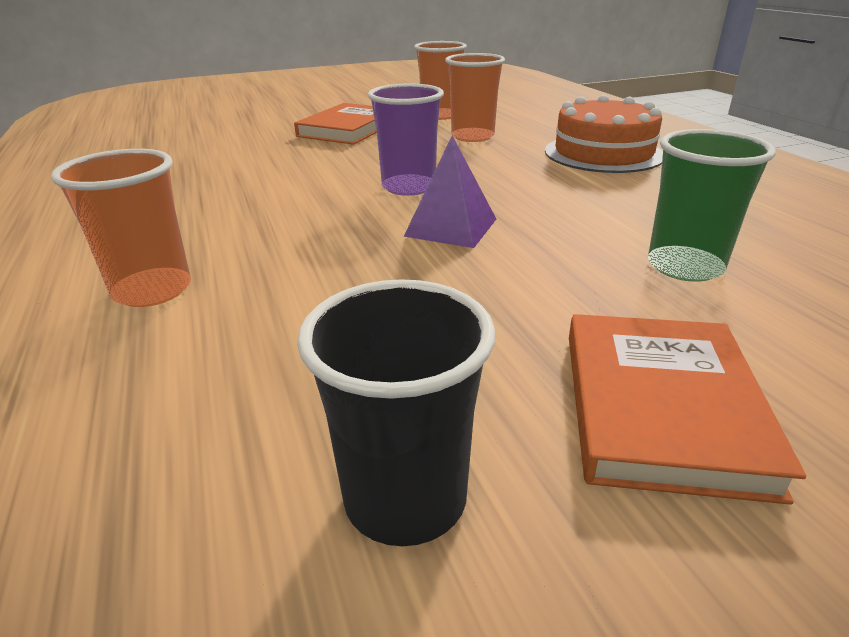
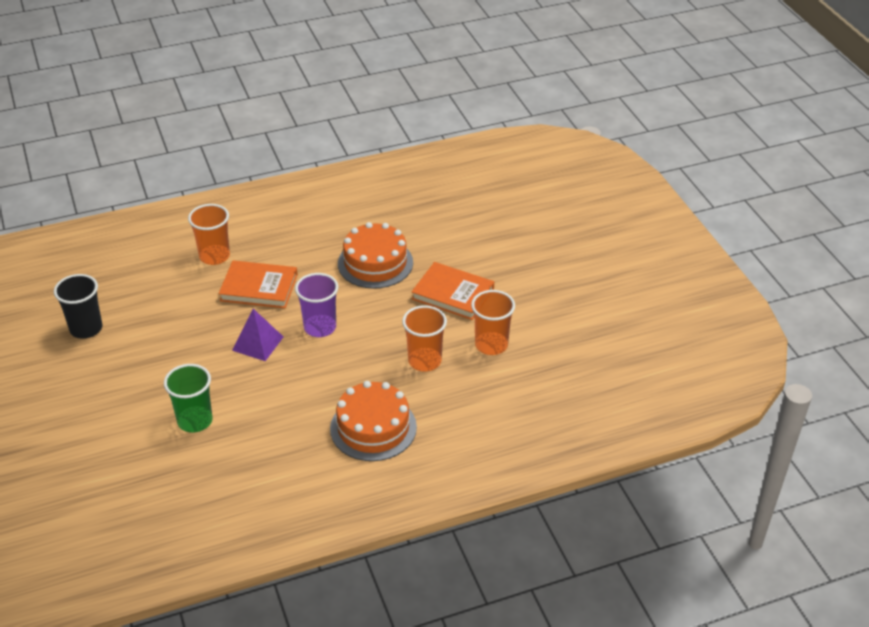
camera: 90 degrees right, 10 degrees up
orange book [569,314,806,505] -> orange book moved to [219,261,298,308]
none -> orange cake [338,222,413,289]

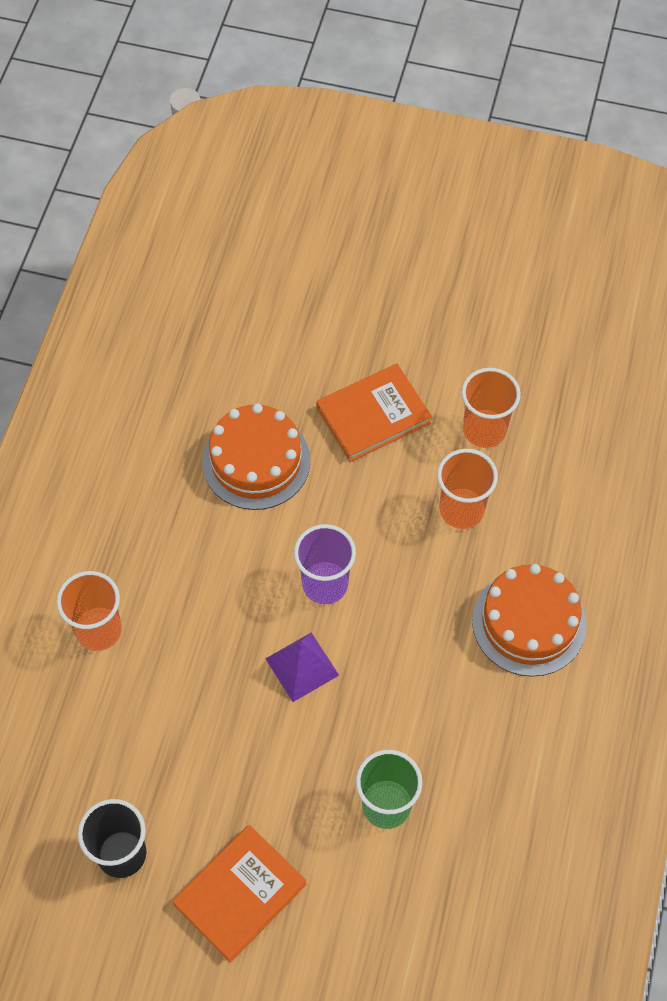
camera: 55 degrees left, 20 degrees up
orange book [219,261,298,308] -> orange book moved to [172,825,307,963]

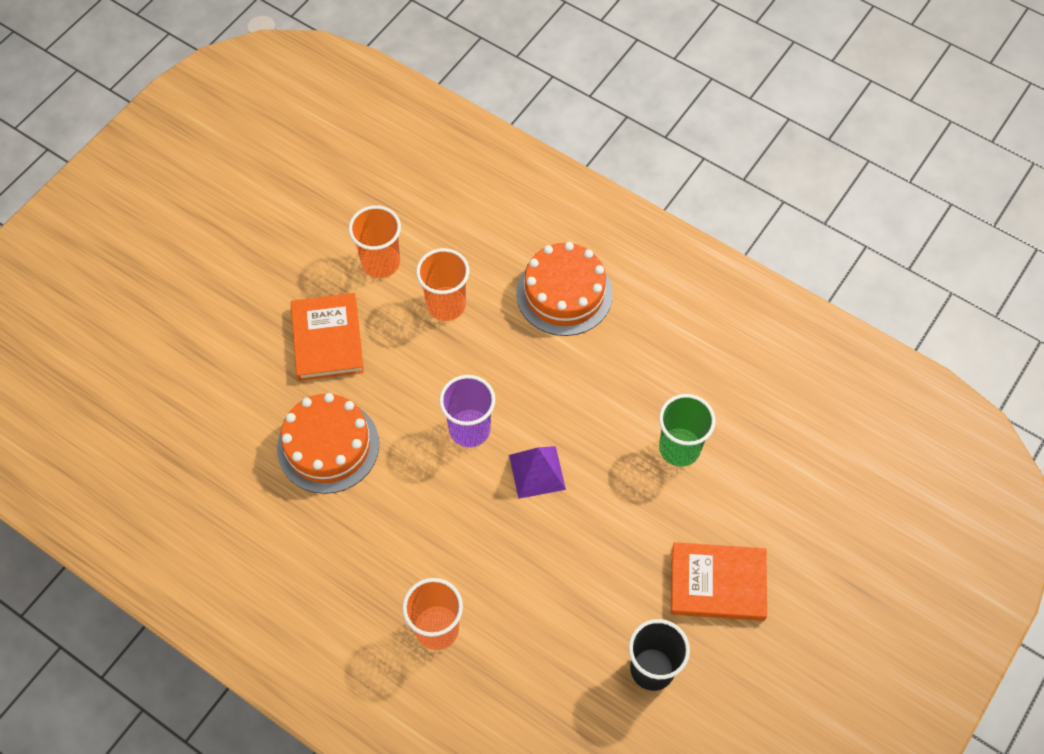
camera: 70 degrees left, 0 degrees up
orange book [172,825,307,963] -> orange book turned 60 degrees counterclockwise [671,542,767,621]

